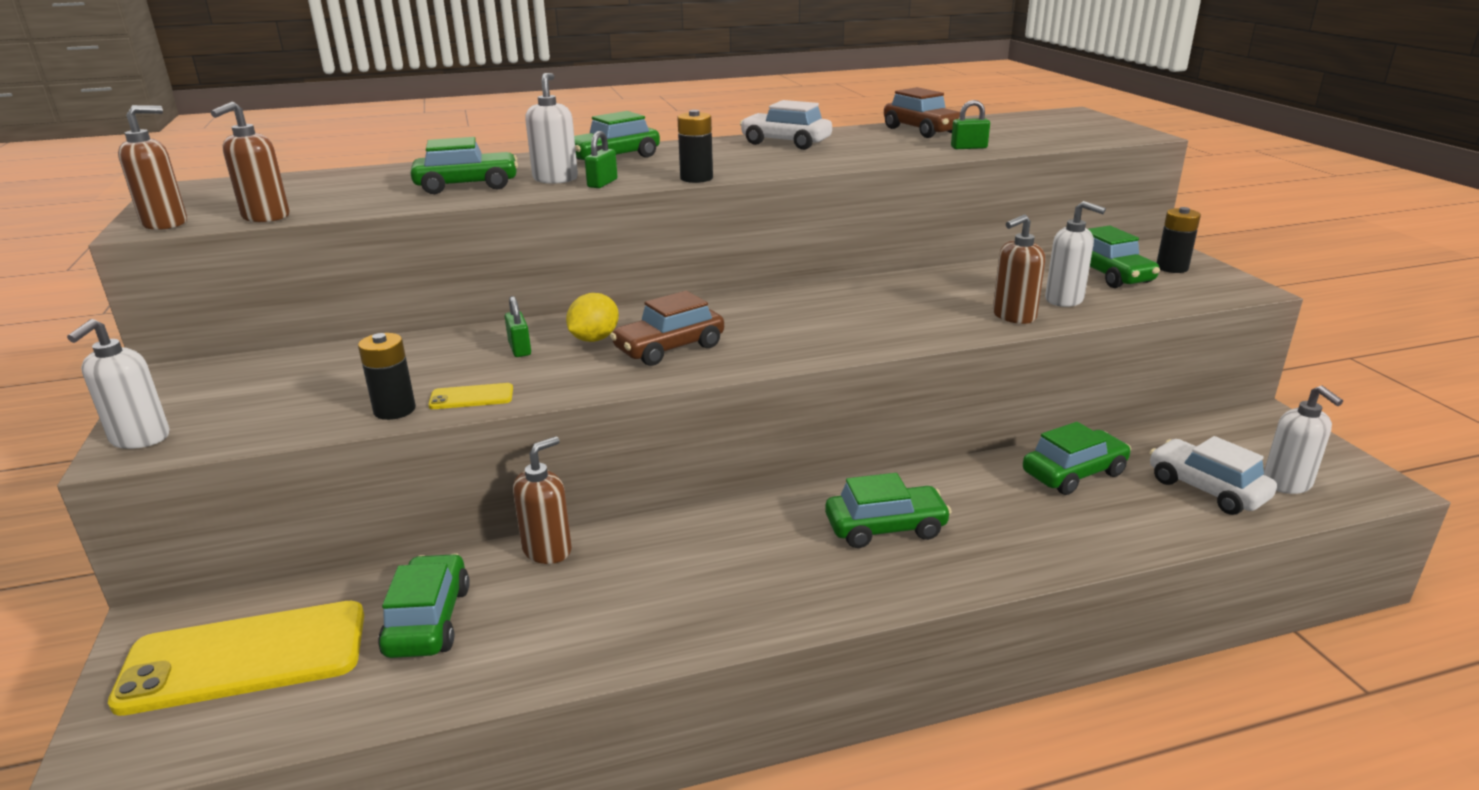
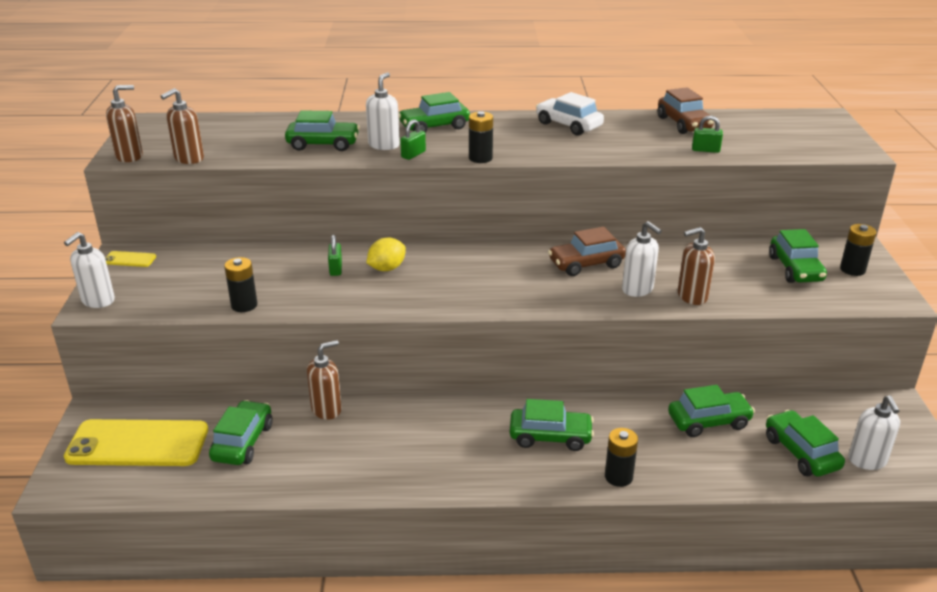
camera: 15 degrees right, 5 degrees up
yellow phone [429,383,513,409] -> yellow phone moved to [105,251,156,267]
brown car [610,291,724,366] -> brown car moved to [548,227,626,276]
white soap dispenser [1045,201,1106,307] -> white soap dispenser moved to [622,221,662,297]
white car [1149,436,1277,515] -> green car [766,410,845,476]
none -> black battery [605,428,638,487]

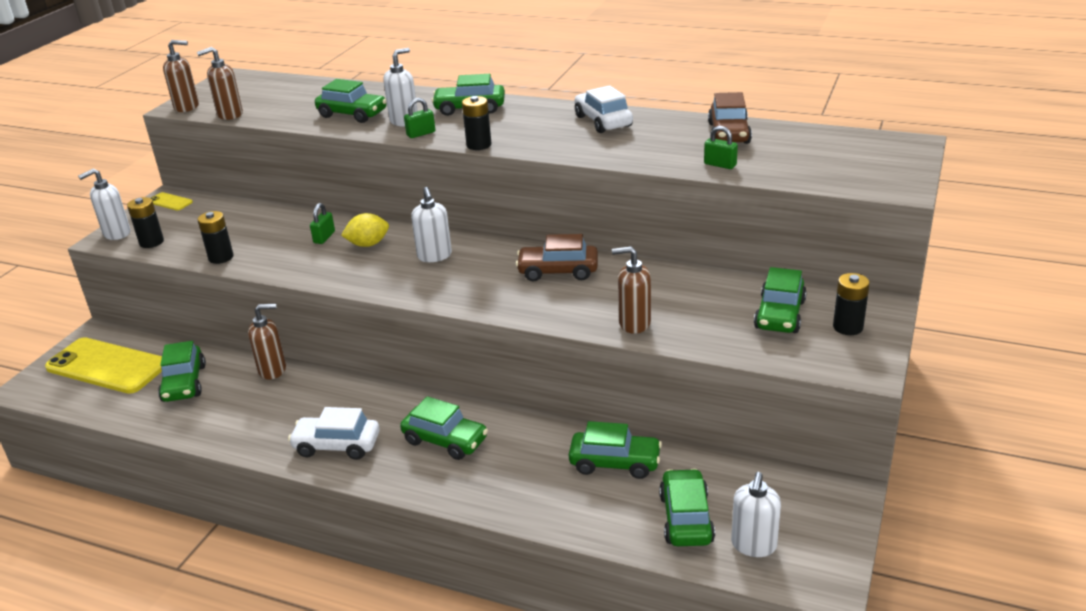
camera: 25 degrees right, 0 degrees up
green car [209,400,273,465] -> green car turned 135 degrees clockwise [158,341,206,402]
black battery [605,428,638,487] -> black battery moved to [127,197,164,248]
white soap dispenser [622,221,662,297] -> white soap dispenser moved to [411,187,452,262]
none -> white car [288,407,380,460]

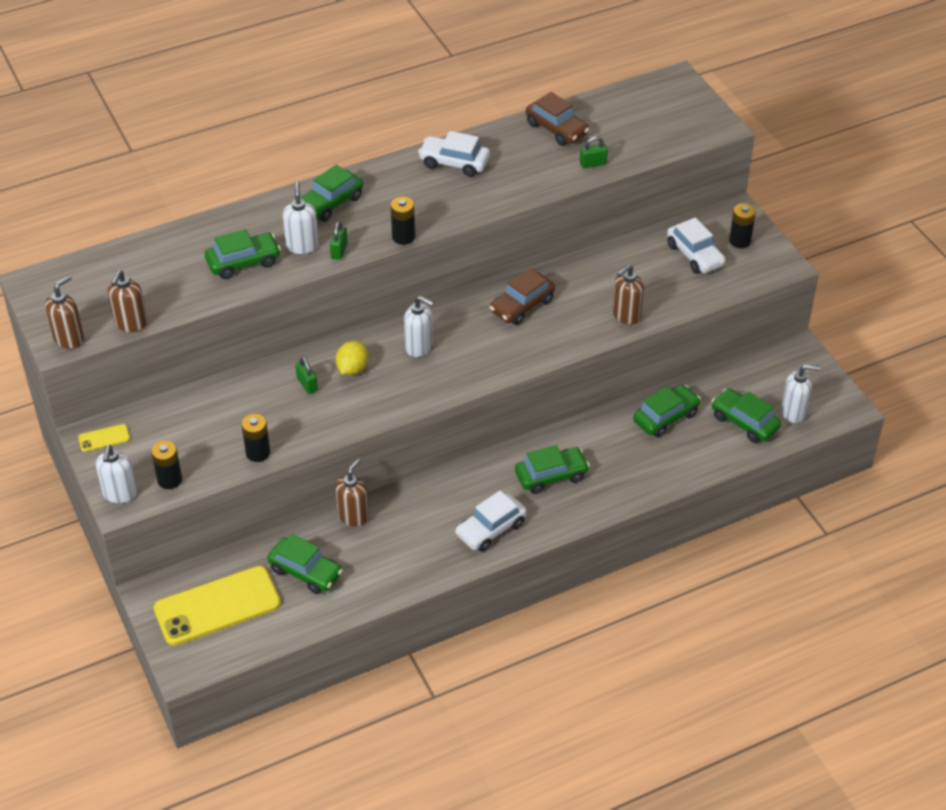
camera: 50 degrees left, 15 degrees up
white soap dispenser [731,472,781,557] -> white soap dispenser turned 60 degrees counterclockwise [781,364,820,423]
green car [754,267,807,333] -> white car [667,217,726,274]

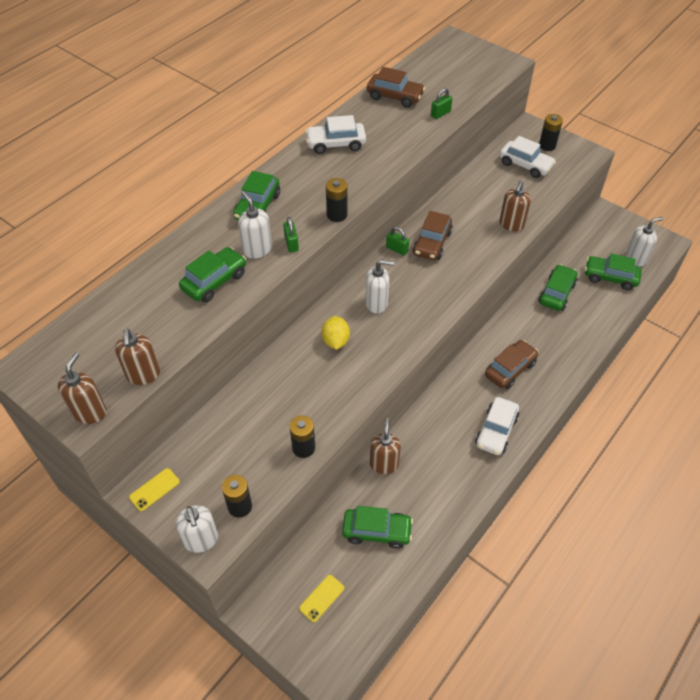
camera: 25 degrees left, 5 degrees up
yellow phone [154,566,281,646] -> yellow phone [299,575,344,622], size x0.42
green padlock [295,357,318,394] -> green padlock moved to [386,227,409,256]
green car [515,445,590,494] -> brown car [485,340,539,389]

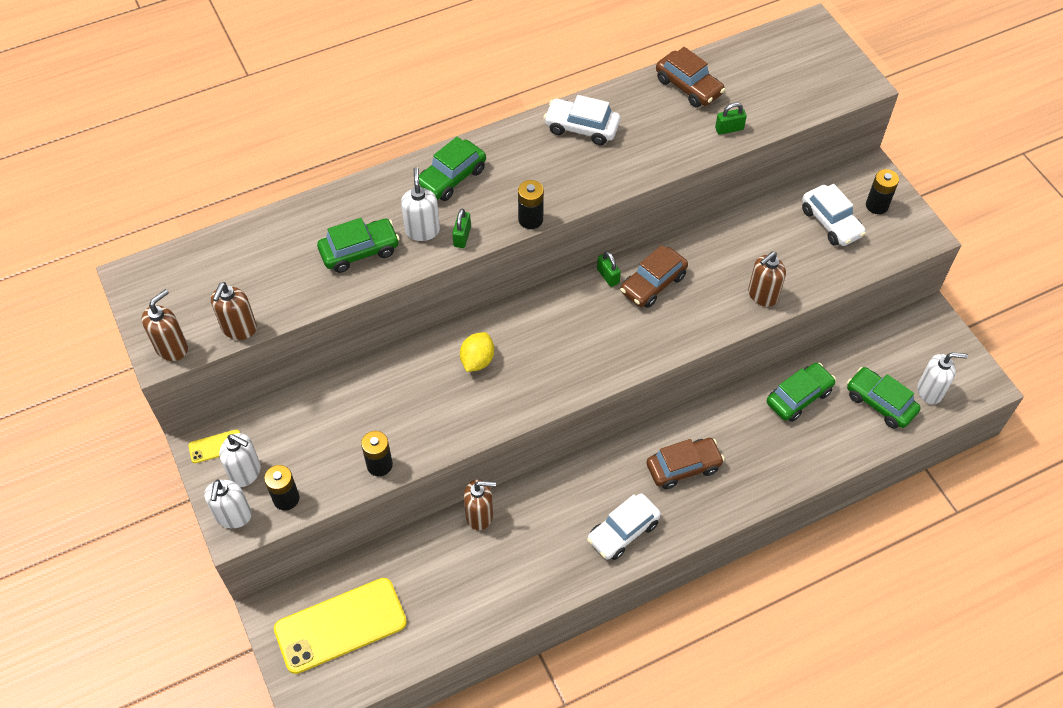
camera: 25 degrees right, 5 degrees up
yellow phone [299,575,344,622] -> yellow phone [274,578,407,674], size x2.39
green car [342,506,413,549] -> none
white soap dispenser [365,260,394,314] -> white soap dispenser moved to [219,433,261,487]
brown soap dispenser [370,418,401,474] -> brown soap dispenser turned 60 degrees clockwise [464,479,496,530]

